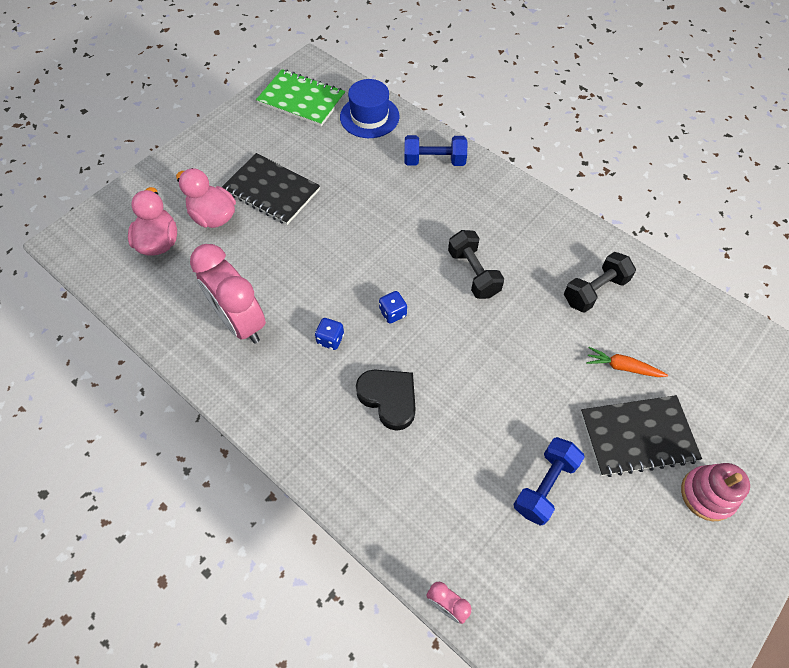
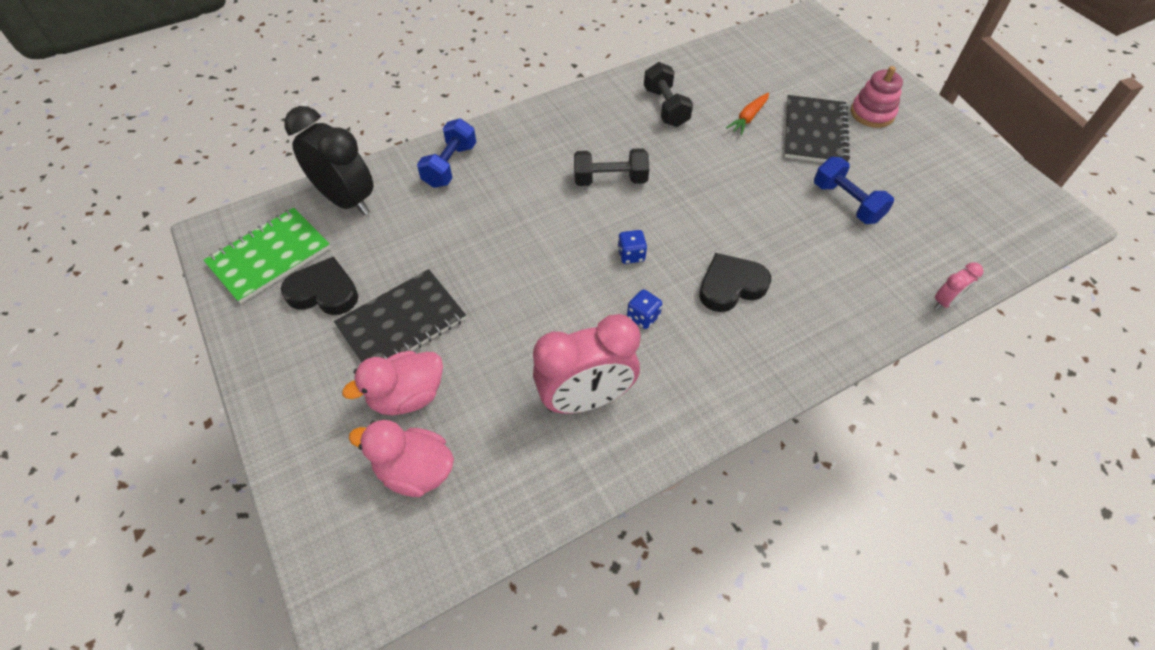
camera: 70 degrees left, 5 degrees down
blue hat [340,79,400,138] -> black clock [284,106,373,215]
none -> black heart [281,256,358,315]

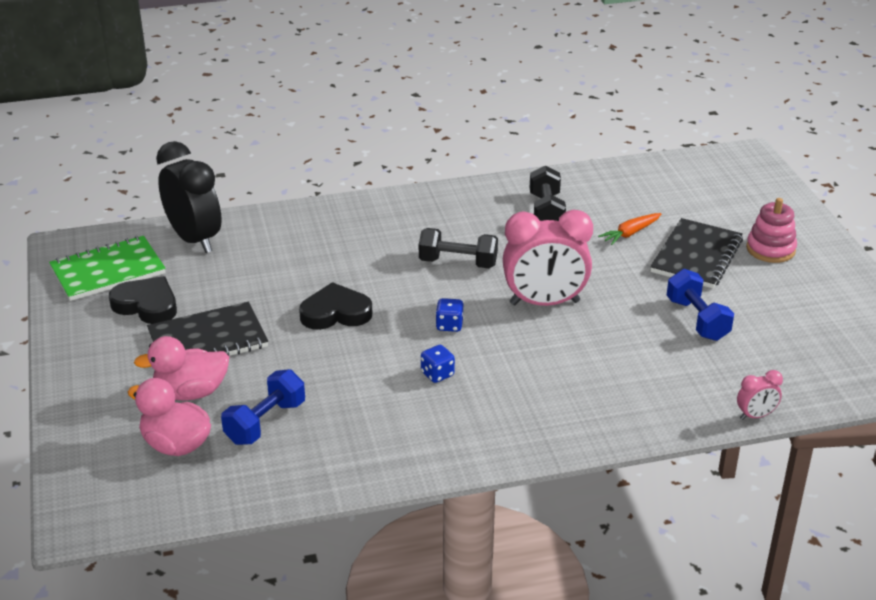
camera: 15 degrees right, 20 degrees down
blue dumbbell [417,118,476,188] -> blue dumbbell moved to [221,369,305,445]
pink clock [533,314,640,414] -> pink clock moved to [503,210,593,306]
black heart [699,253,771,312] -> black heart moved to [299,282,372,330]

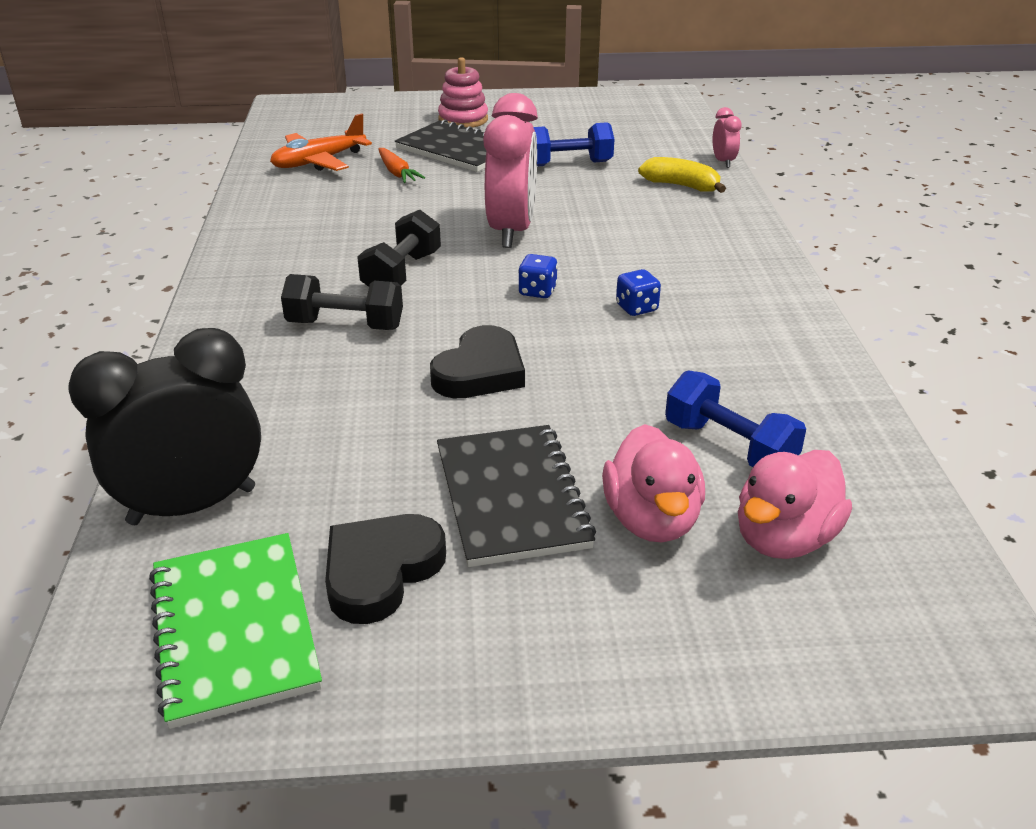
camera: 80 degrees left, 0 degrees up
black heart [299,282,372,330] -> black heart turned 150 degrees counterclockwise [430,325,525,398]
black dumbbell [530,165,566,221] -> black dumbbell moved to [281,274,403,330]
none -> orange plane [270,113,372,171]
none -> yellow banana [638,157,726,193]

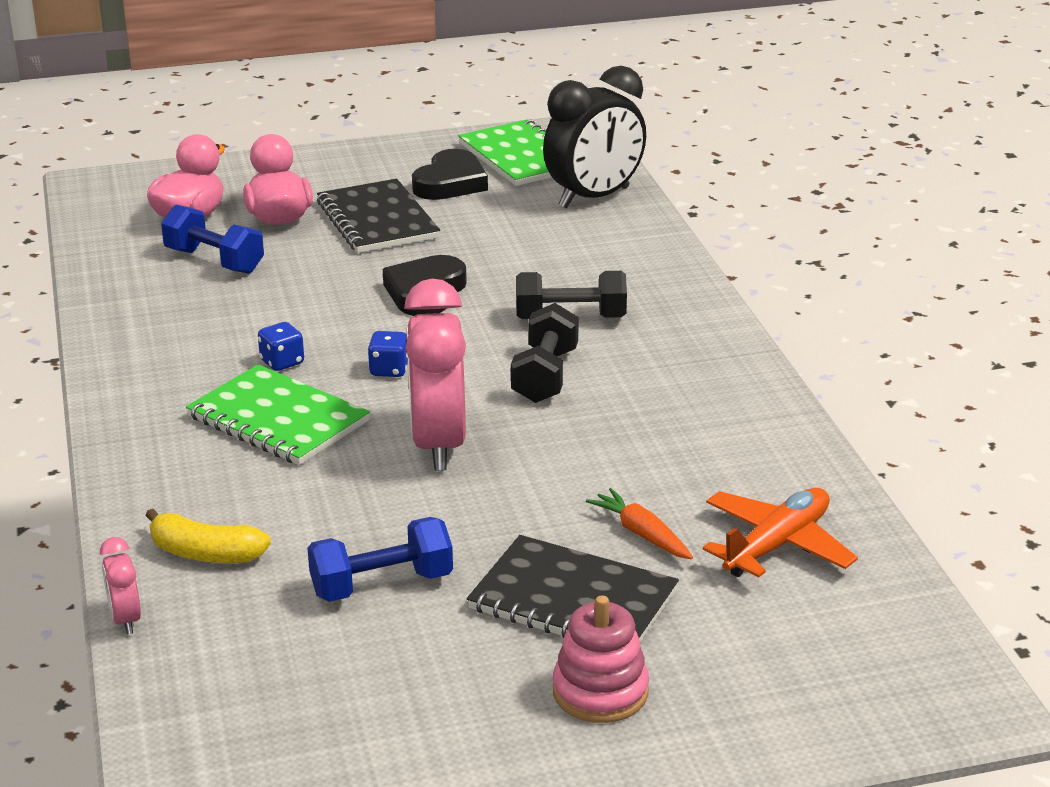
camera: 170 degrees right, 5 degrees down
none -> green notebook [186,364,370,465]

